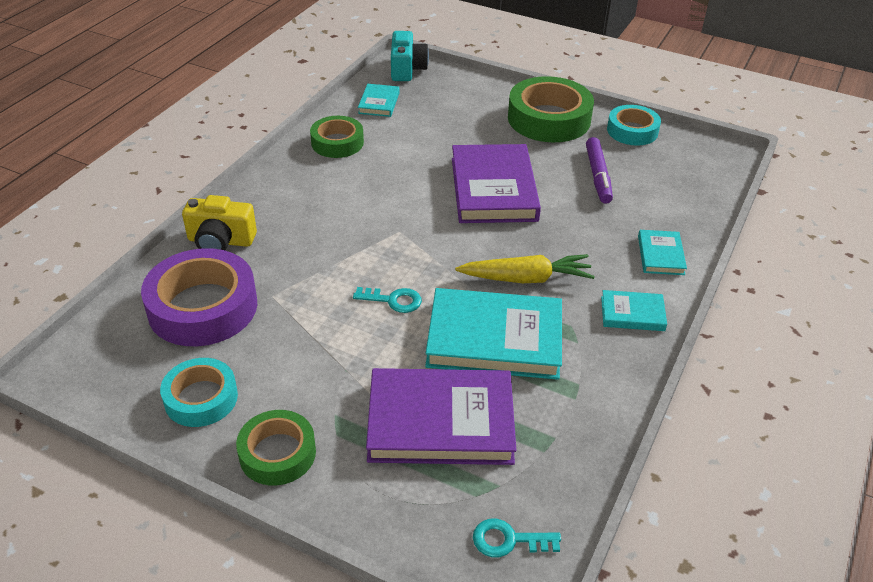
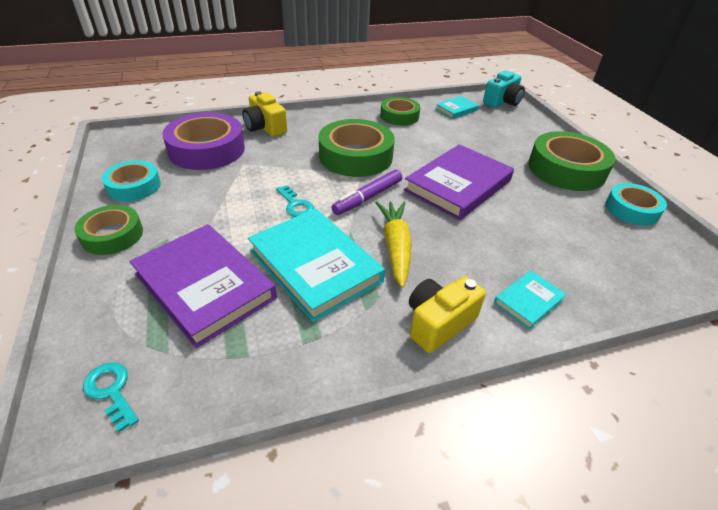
camera: 45 degrees right, 0 degrees up
yellow carrot [455,254,595,283] -> yellow carrot turned 135 degrees counterclockwise [376,202,412,288]
purple marker [586,137,613,204] -> purple marker moved to [331,170,402,215]
turquoise book [601,290,667,331] -> yellow camera [409,276,486,353]
none -> green tape [319,119,395,177]

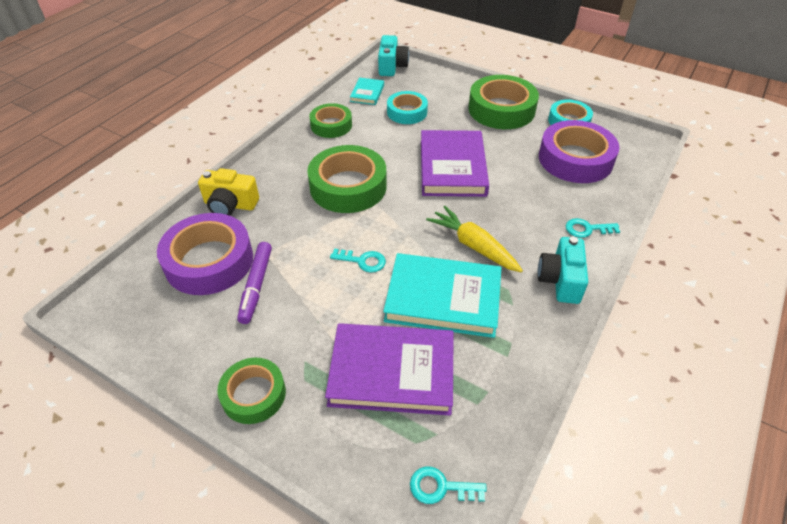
camera: 40 degrees left, 5 degrees up
turquoise tape [102,160,161,202] -> turquoise tape moved to [387,91,428,124]
purple marker [331,170,402,215] -> purple marker moved to [237,242,272,324]
yellow camera [409,276,486,353] -> turquoise camera [538,236,588,304]
turquoise book [494,271,567,330] -> turquoise key [565,218,620,238]
none -> purple tape [539,120,620,183]

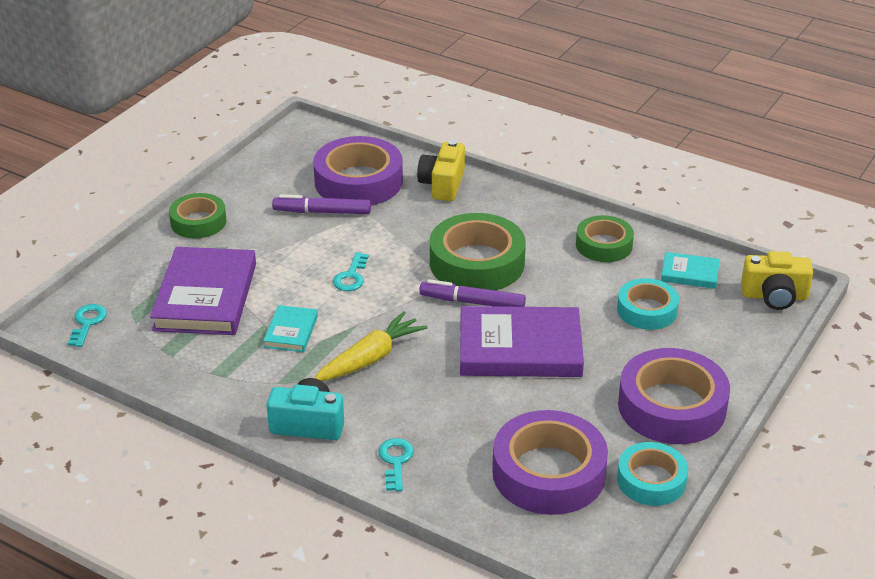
camera: 90 degrees right, 10 degrees down
turquoise camera [378,35,409,76] -> yellow camera [741,251,813,310]
turquoise book [383,253,502,338] -> turquoise book [263,305,318,352], size x0.48
green tape [468,75,539,129] -> purple tape [618,348,730,444]
none -> purple marker [419,279,526,307]

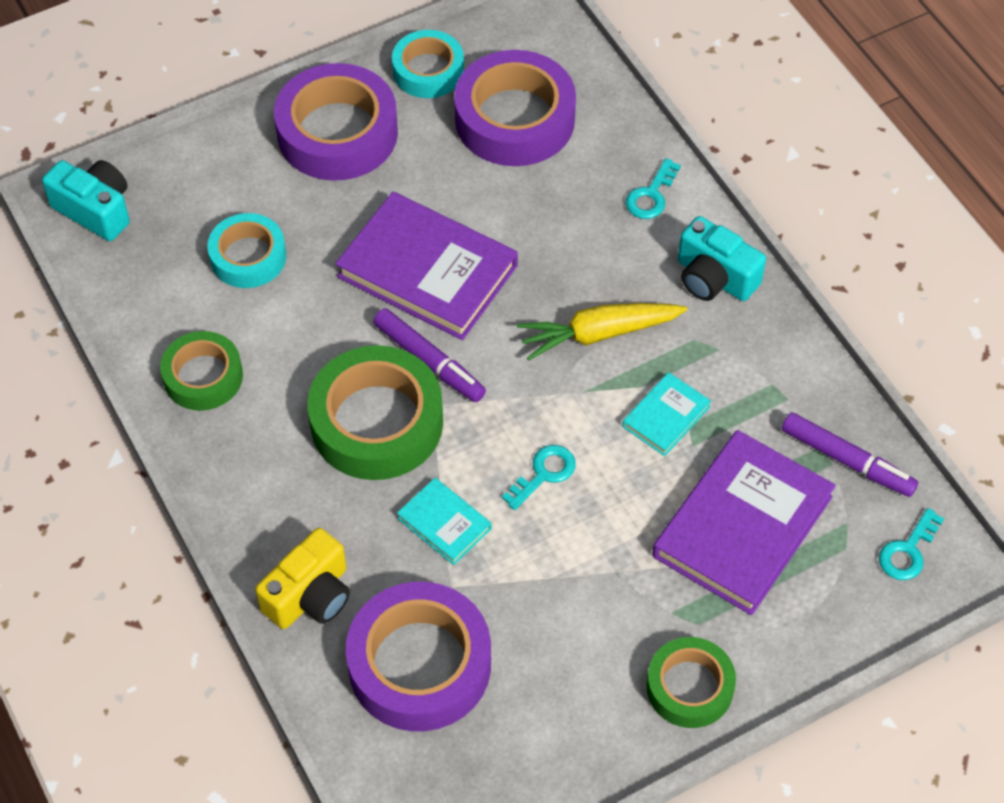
camera: 150 degrees left, 20 degrees up
purple marker [272,194,371,214] -> purple marker moved to [782,412,918,497]
turquoise book [661,252,720,289] -> turquoise book moved to [397,478,492,565]
yellow camera [741,251,813,310] -> turquoise camera [42,160,130,241]

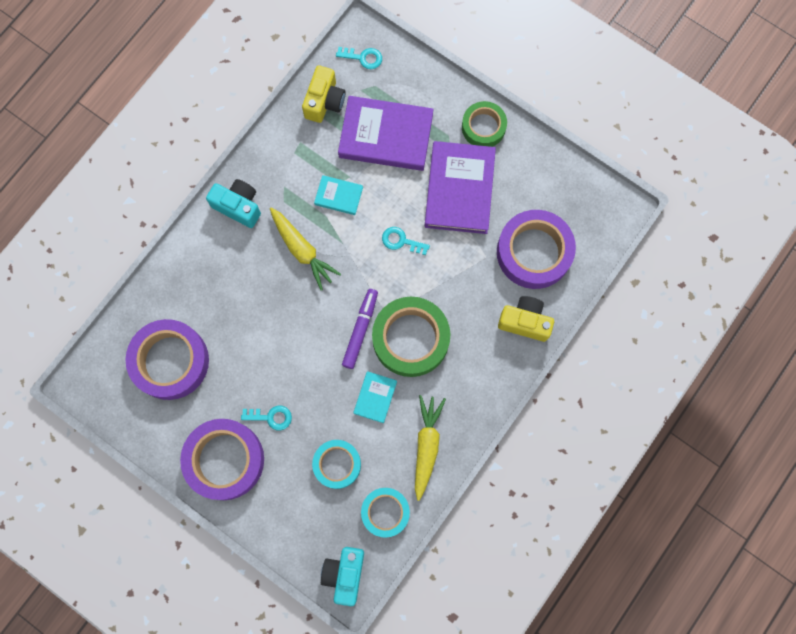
camera: 115 degrees left, 20 degrees up
green tape [160,331,243,411] -> yellow carrot [415,395,446,501]
purple book [335,192,518,340] -> purple book moved to [425,141,496,234]
turquoise tape [392,30,464,98] -> turquoise tape moved to [361,488,410,538]
turquoise book [397,478,492,565] -> turquoise book moved to [353,371,397,423]
turquoise key [626,158,681,219] -> turquoise key moved to [241,406,292,430]
turquoise camera [678,216,766,301] -> turquoise camera turned 75 degrees counterclockwise [206,179,261,228]
purple marker [782,412,918,497] -> yellow camera [302,65,346,123]

